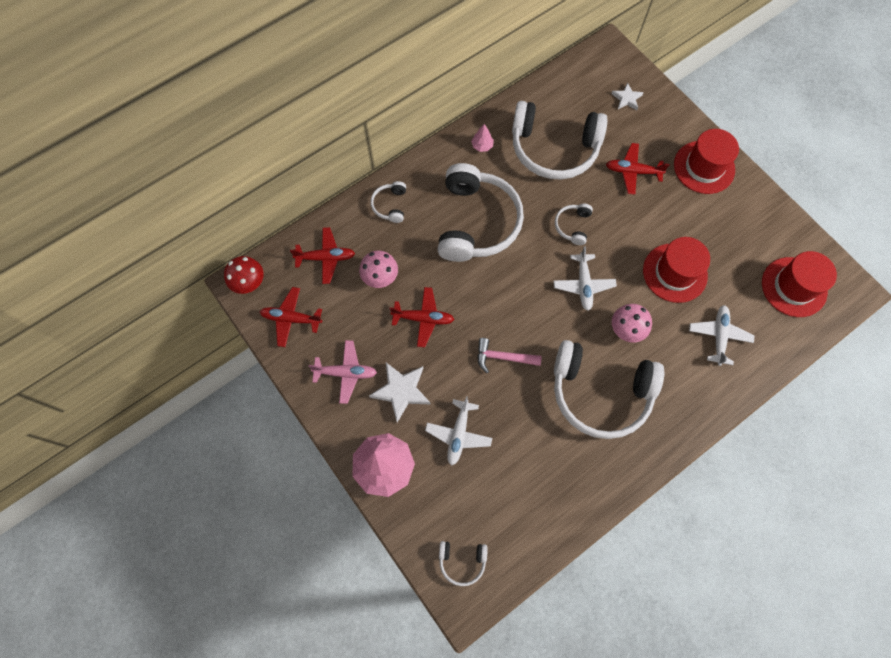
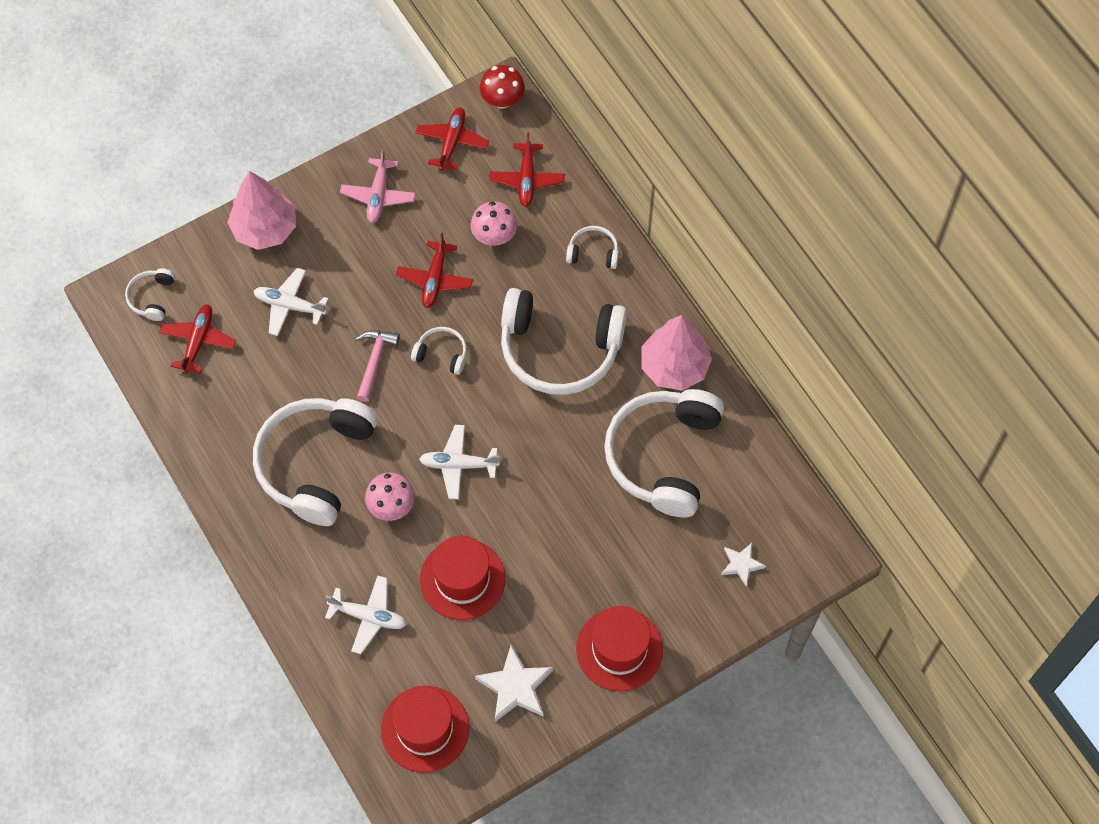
camera: 95 degrees right, 5 degrees down
white star [369,363,431,423] -> white star moved to [475,645,553,722]
pink tree [471,124,494,152] -> pink tree [641,315,712,391], size x2.34
white headphones [555,204,593,245] -> white headphones moved to [411,327,467,375]
red plane [606,143,669,195] -> red plane moved to [159,304,236,374]

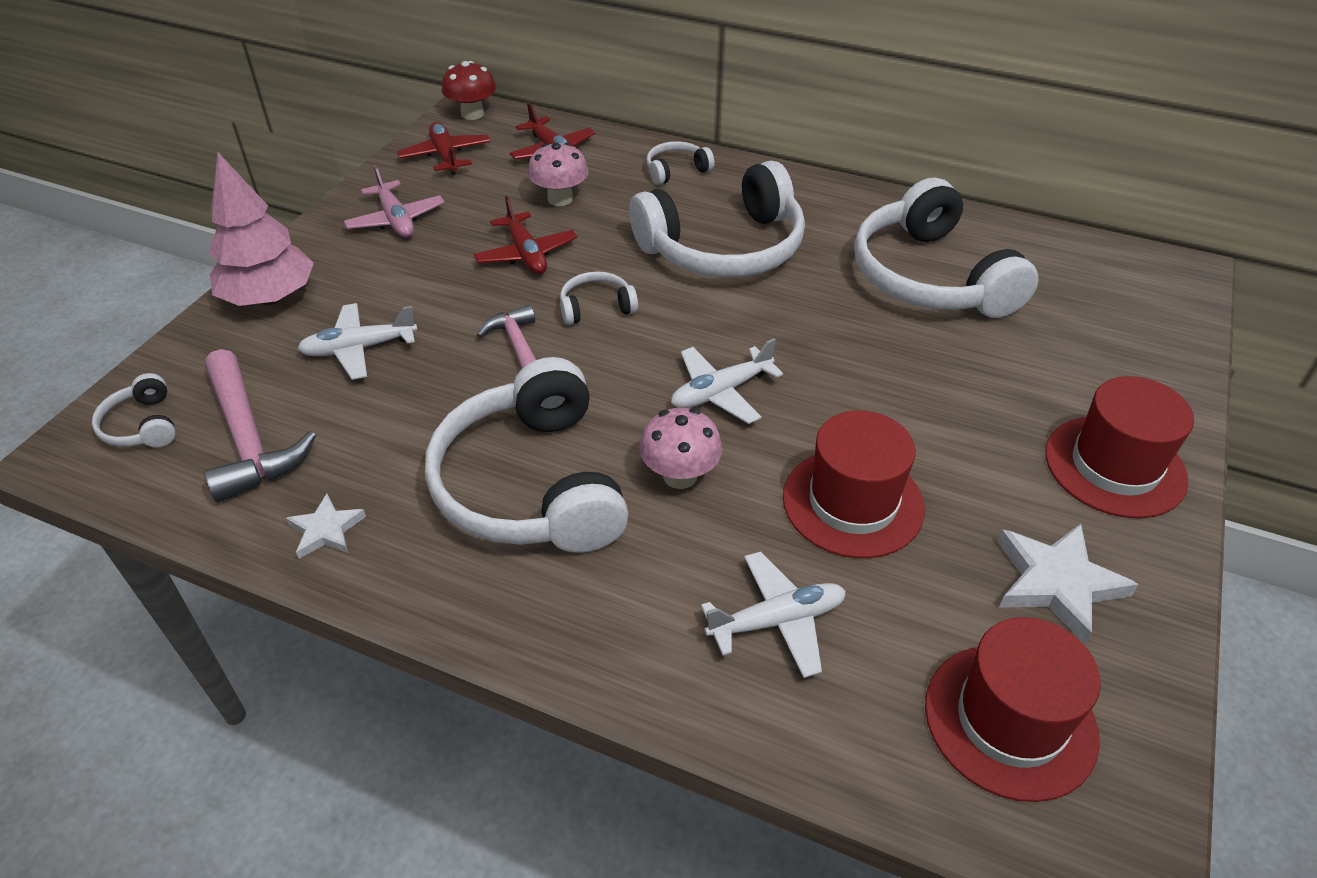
camera: 35 degrees left, 20 degrees down
red plane [159,304,236,374] -> pink hammer [204,349,316,502]
pink tree [641,315,712,391] -> none
white star [721,543,766,587] -> white star moved to [286,494,366,559]

